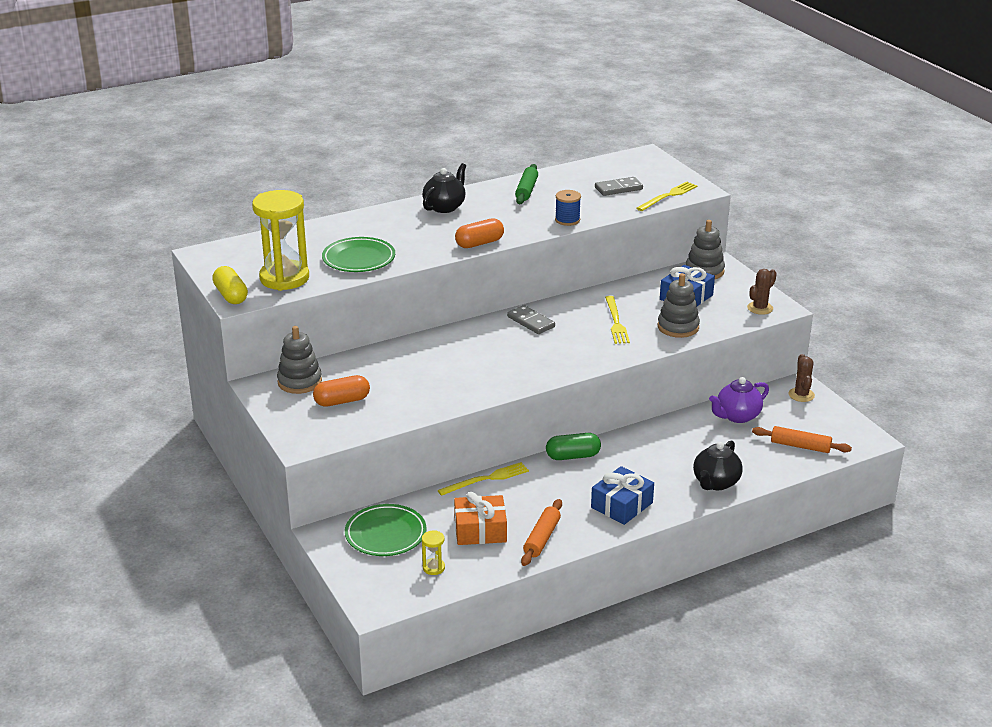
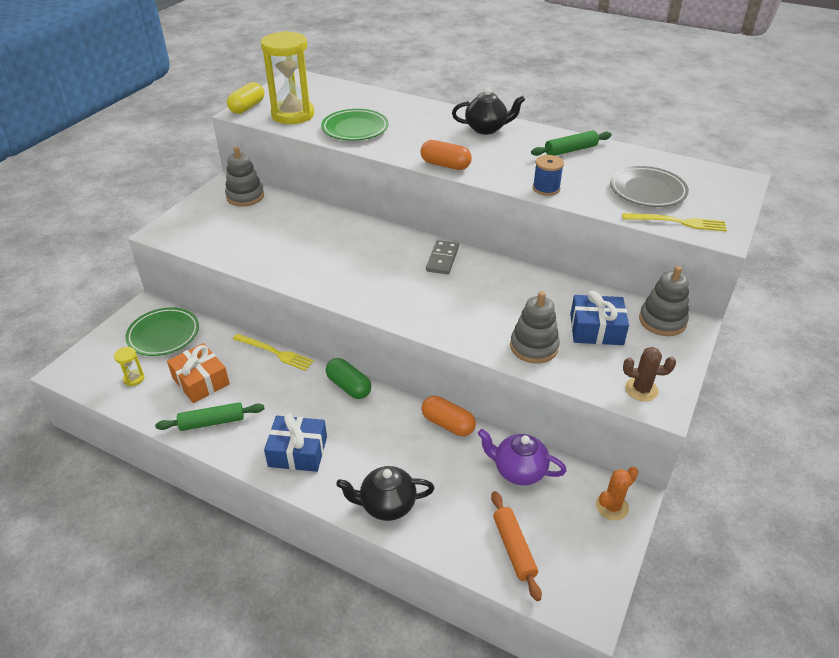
camera: 55 degrees right, 10 degrees up
orange capsule [313,375,370,407] -> orange capsule moved to [421,396,476,436]
orange rolling pin [521,499,562,566] -> green rolling pin [155,402,265,431]
grey domino [595,177,643,196] -> grey plate [610,166,689,207]
yellow fork [605,296,630,344] -> none
brown cactus [789,354,815,402] -> orange cactus [596,467,638,521]

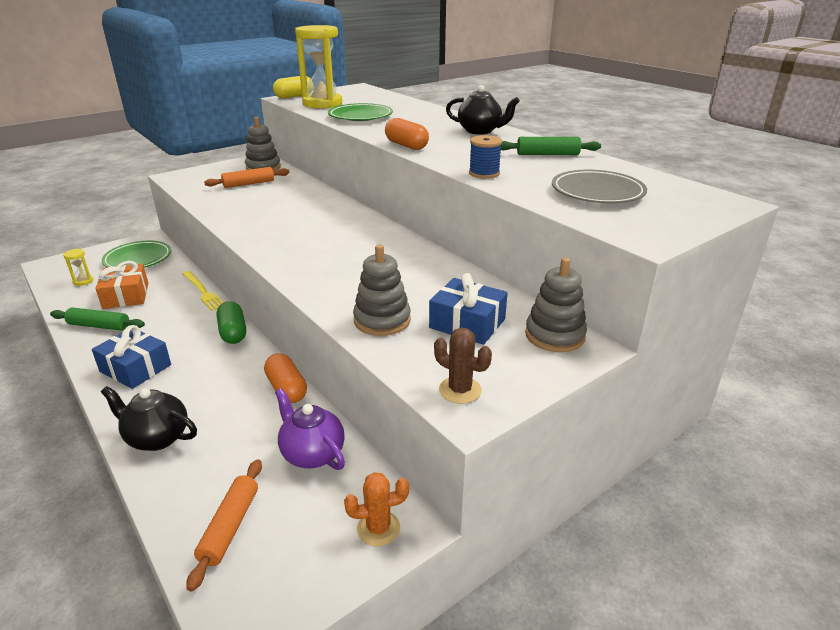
camera: 25 degrees right, 10 degrees down
grey domino [426,240,459,275] -> none
yellow fork [622,213,727,231] -> none
none -> orange rolling pin [204,167,290,188]

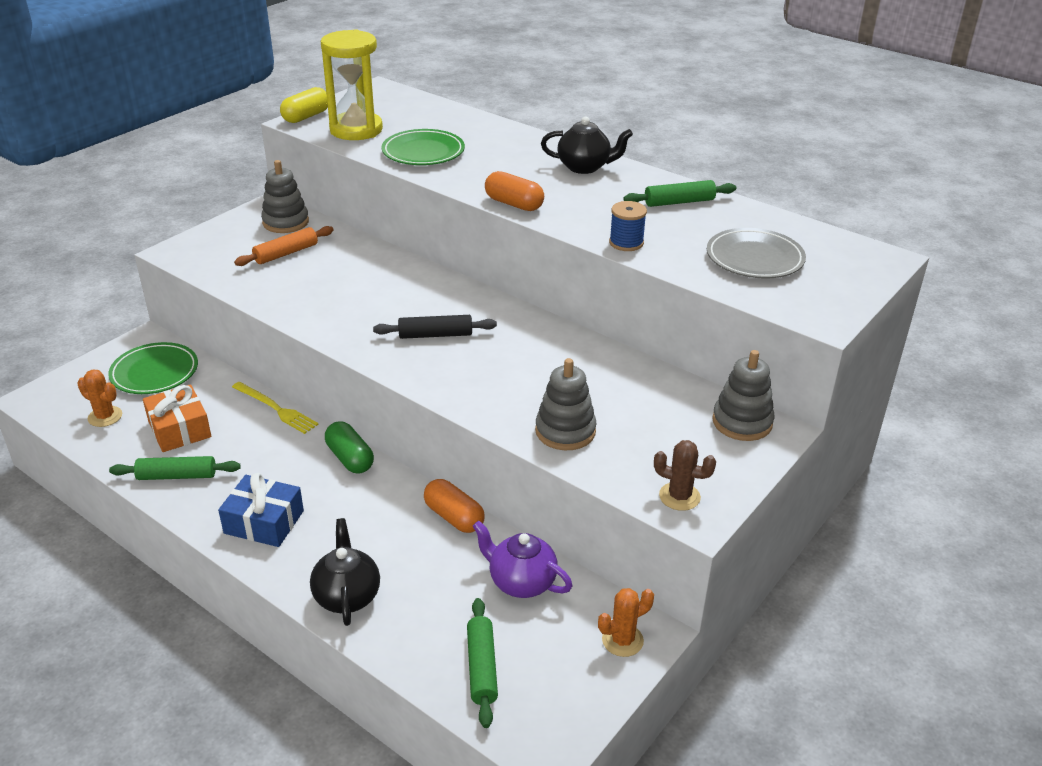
camera: 15 degrees left, 5 degrees up
yellow hourglass [63,249,93,286] -> orange cactus [77,370,122,427]
black teapot [101,386,197,451] -> black teapot turned 75 degrees clockwise [310,518,380,626]
orange rolling pin [186,459,262,592] -> green rolling pin [467,598,498,728]
blue gift [429,273,508,345] -> none
none -> black rolling pin [373,315,497,339]

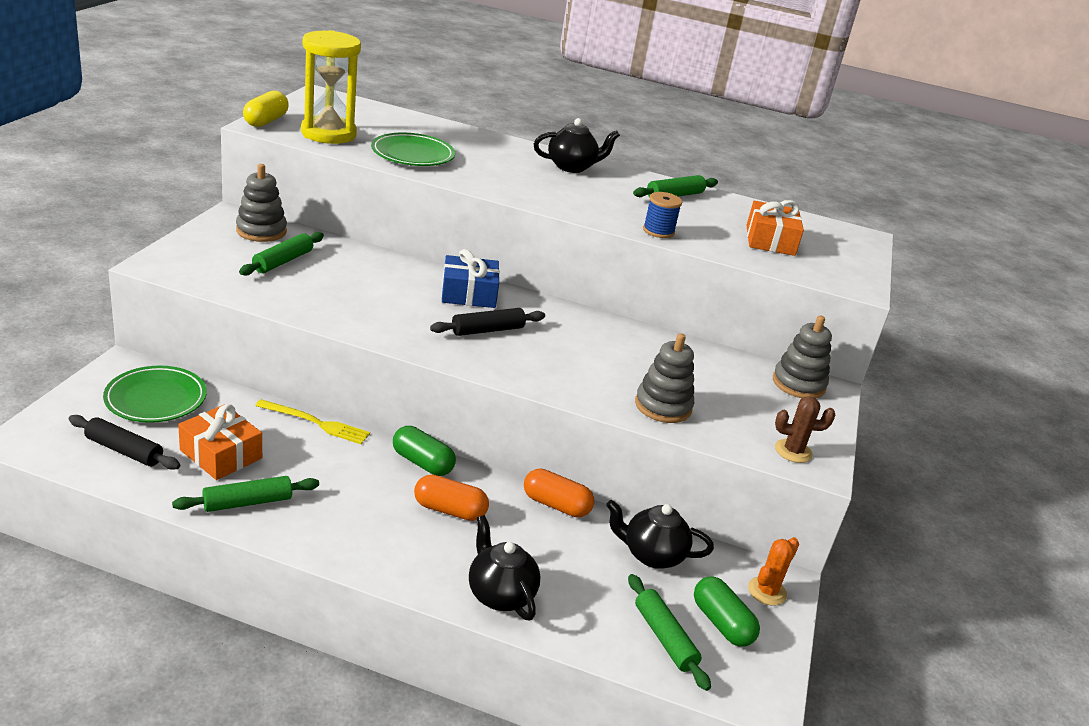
camera: 25 degrees left, 5 degrees down
orange cactus [77,370,122,427] -> black rolling pin [68,415,181,470]
blue gift [218,473,304,547] -> blue gift moved to [442,249,500,308]
orange rolling pin [234,226,334,266] -> green rolling pin [239,232,324,276]
purple teapot [473,521,572,598] -> black teapot [606,500,714,569]
orange capsule [485,171,544,211] -> orange capsule moved to [414,475,489,521]
grey plate [707,228,806,279] -> orange gift [747,200,804,256]
none -> green capsule [694,576,760,647]

